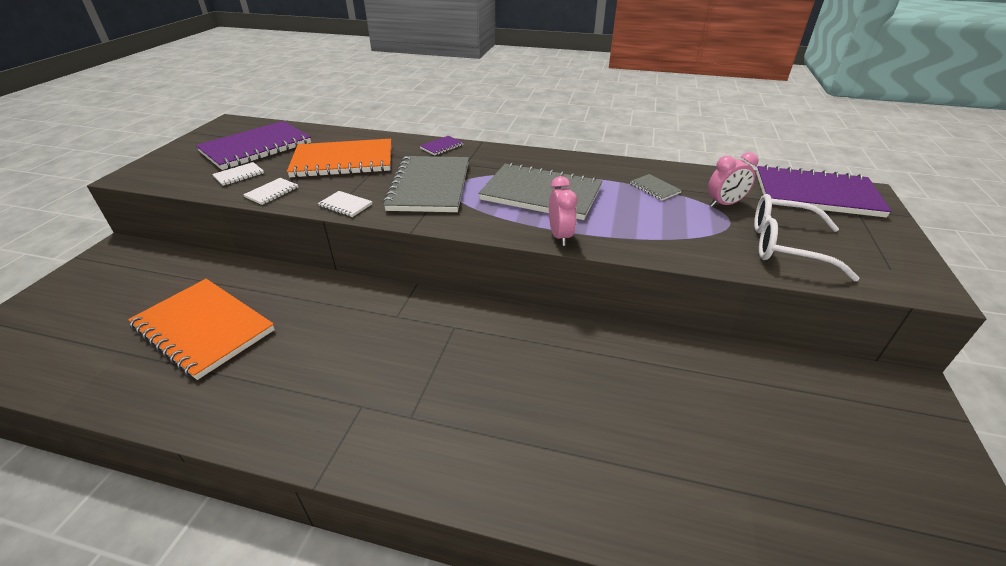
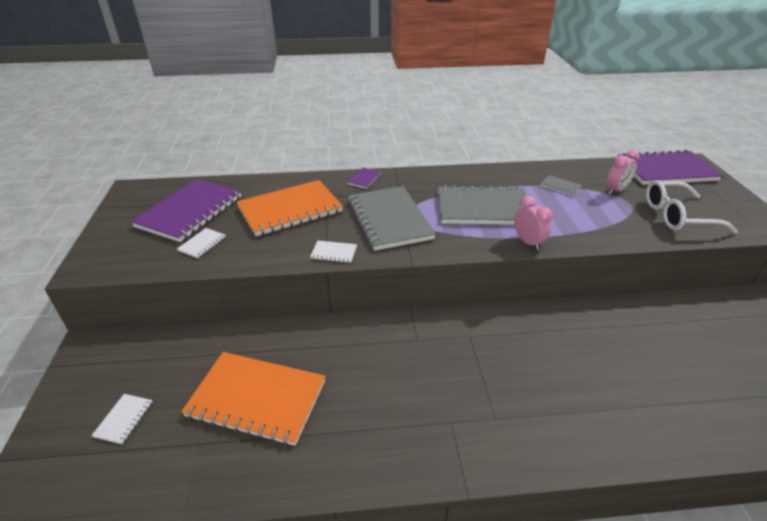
camera: 20 degrees left, 0 degrees up
white notebook [243,178,298,205] -> white notebook moved to [91,394,152,444]

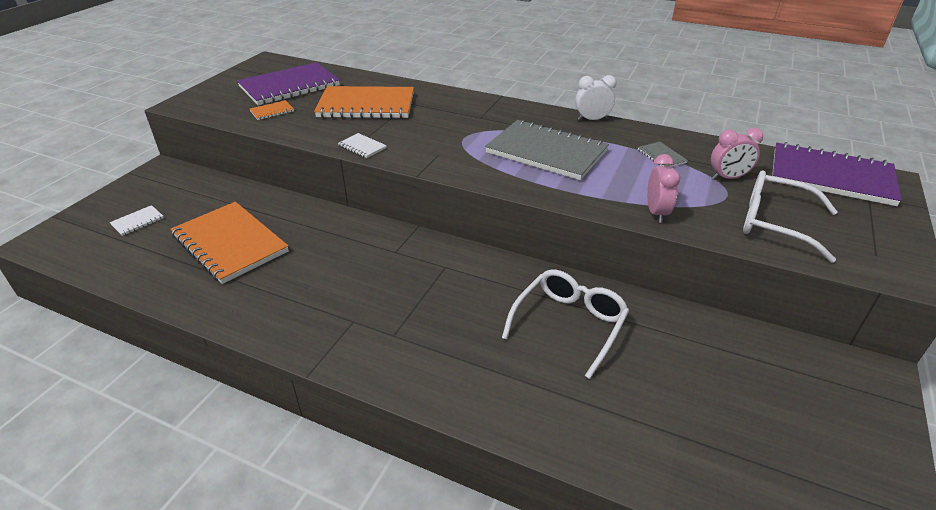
camera: 30 degrees right, 0 degrees up
white notebook [177,228,226,258] -> orange notebook [250,100,294,120]
purple notebook [347,168,382,189] -> none
grey notebook [348,186,436,251] -> none
pink clock [514,196,553,250] -> pink clock moved to [647,154,681,223]
none -> white glasses [502,270,629,379]
none -> white clock [575,75,617,121]

